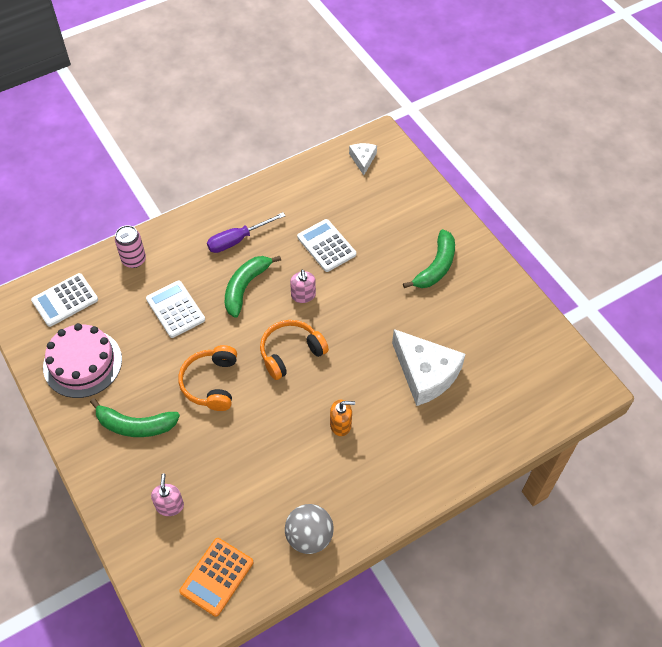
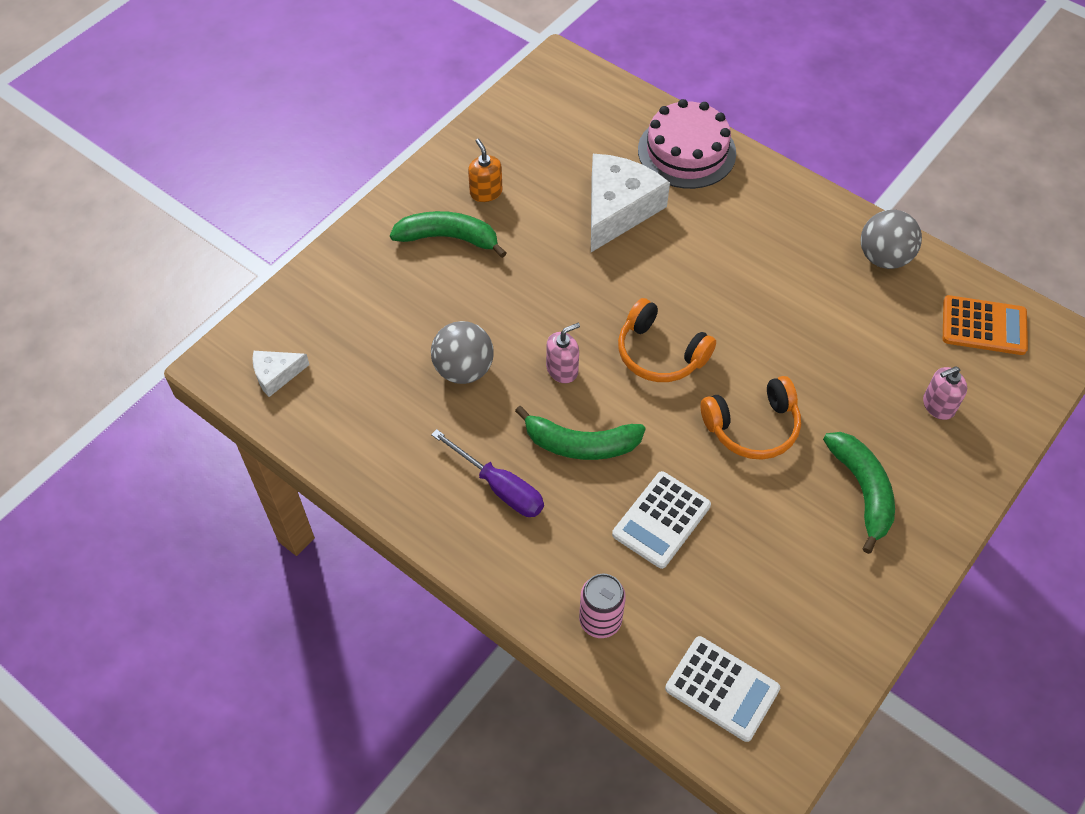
camera: 110 degrees left, 0 degrees up
pink cake [43,323,122,398] -> pink cake moved to [638,99,736,189]
white calculator [297,219,356,272] -> grey ball [431,321,494,384]
orange soap dispenser [330,400,355,436] -> orange soap dispenser moved to [468,139,502,202]

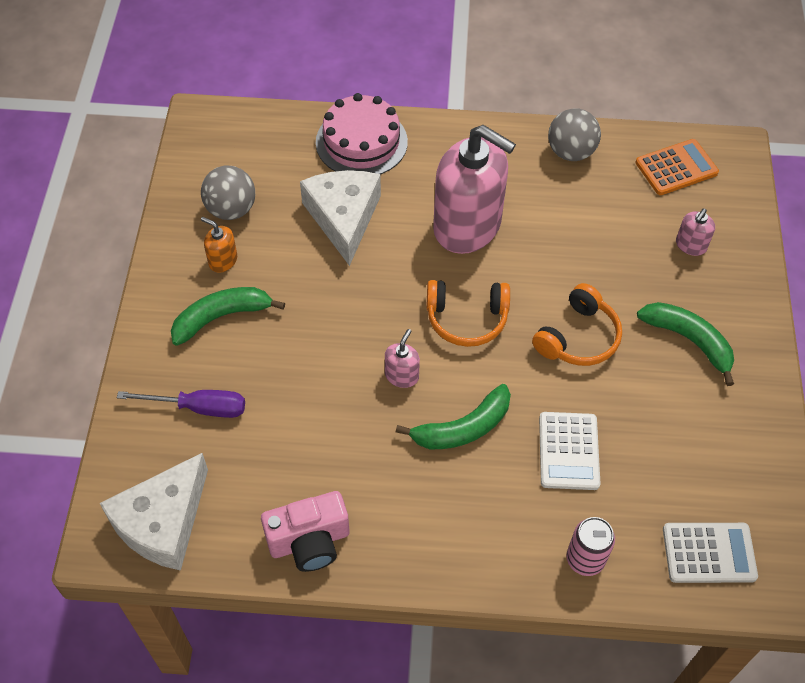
camera: 35 degrees left, 0 degrees up
white cheese [252,351,310,397] -> white cheese [100,453,208,571], size x2.01
grey ball [431,321,494,384] -> grey ball moved to [201,166,255,220]
purple screwdriver [431,429,544,517] -> purple screwdriver moved to [117,390,245,418]
none -> pink camera [261,491,349,572]
none -> pink soap dispenser [433,125,516,254]

